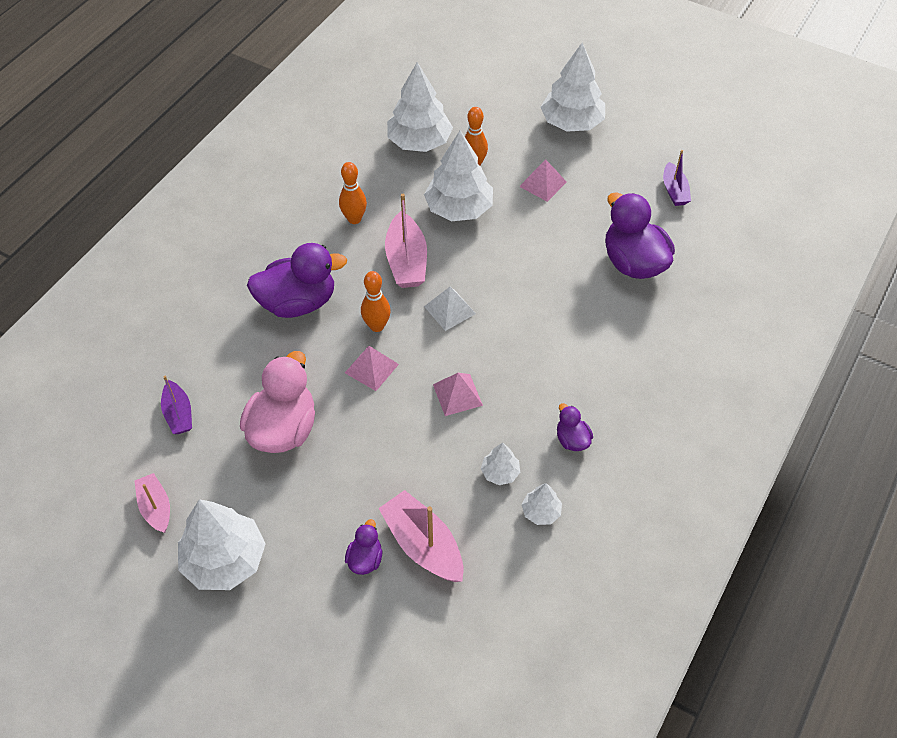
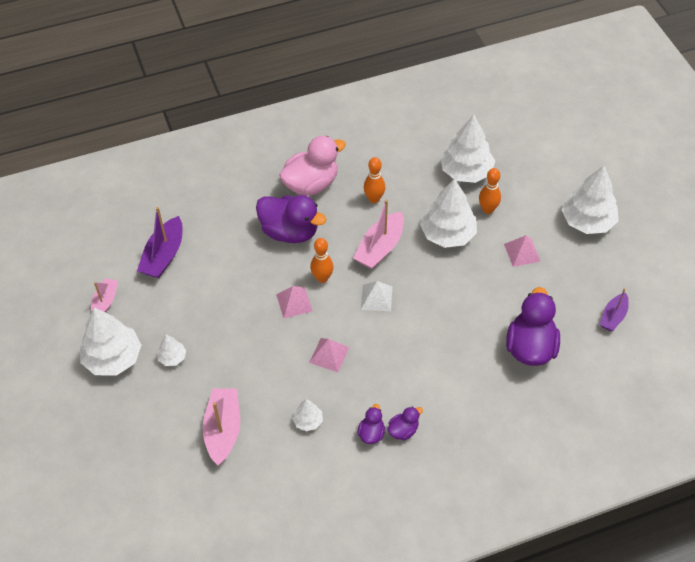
camera: 40 degrees right, 0 degrees up
purple boat [161,376,192,434] -> purple boat [137,207,182,278], size x1.62
pink duck [240,351,315,453] -> pink duck moved to [279,136,346,196]
purple duck [345,519,382,575] -> purple duck moved to [388,406,423,440]
white tree [521,483,562,525] -> white tree moved to [157,335,186,366]

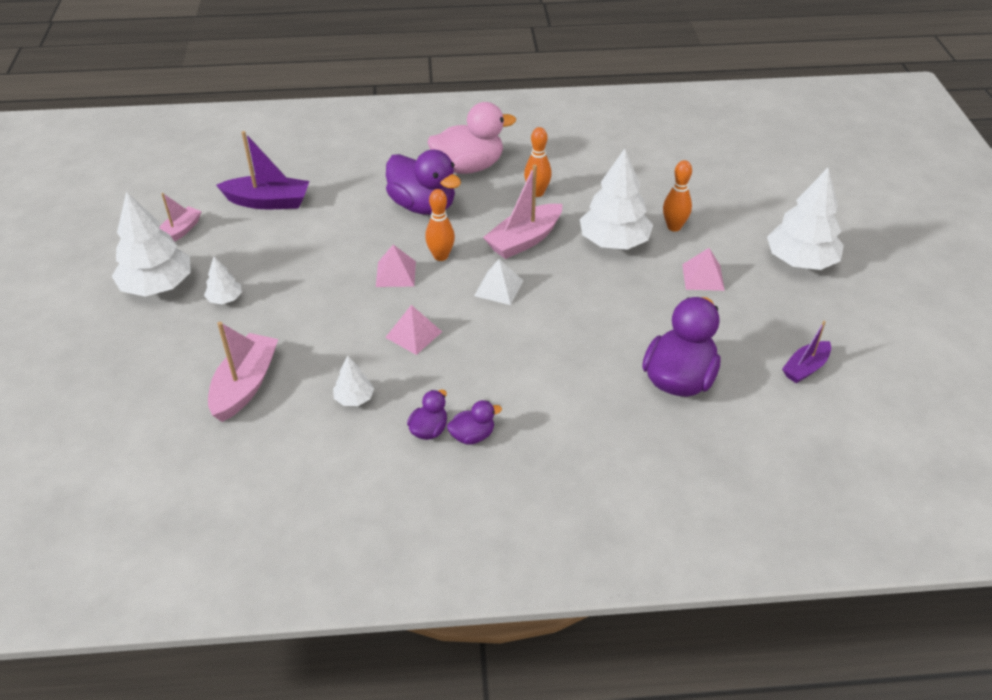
camera: 15 degrees right, 10 degrees down
purple boat [137,207,182,278] -> purple boat turned 120 degrees counterclockwise [216,131,309,209]
white tree [441,115,495,183] -> none

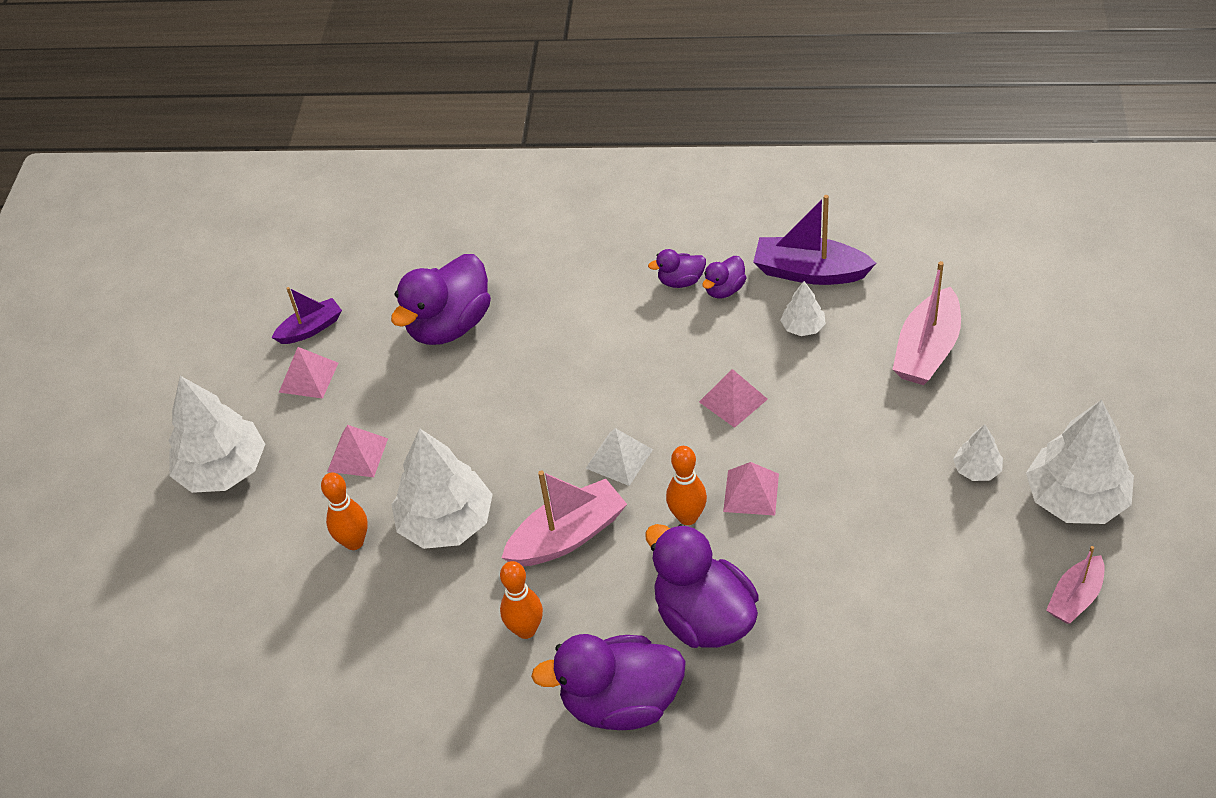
camera: 165 degrees left, 5 degrees up
purple boat [216,131,309,209] -> purple boat moved to [753,195,876,285]
pink duck [428,102,516,174] -> purple duck [531,634,686,730]
none -> pink pyramid [279,347,338,399]

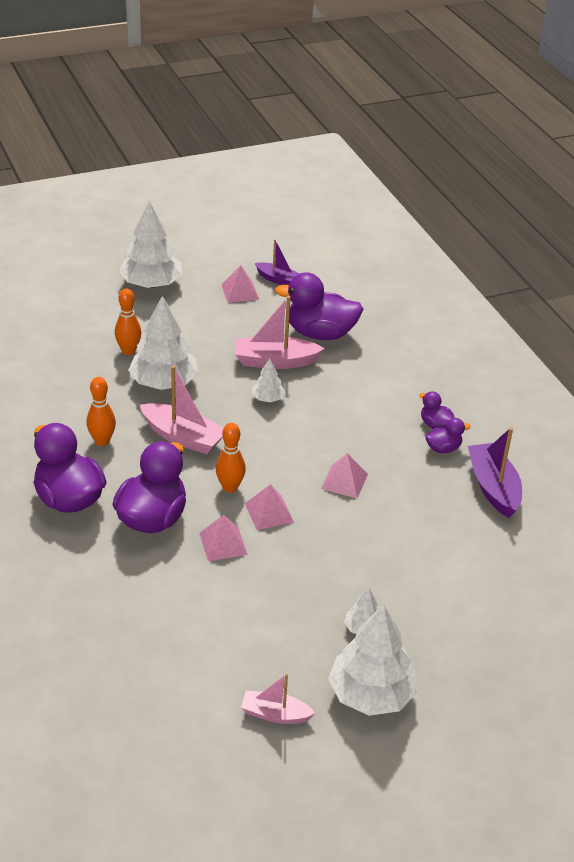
camera: 55 degrees right, 10 degrees down
pink pyramid [327,425,388,477] -> pink pyramid moved to [199,515,248,561]
white pyramid [586,428,653,486] -> none
purple duck [702,256,746,298] -> purple duck turned 150 degrees clockwise [425,418,470,453]
white tree [780,281,826,336] -> white tree moved to [252,359,285,402]
pink boat [892,261,961,385] -> pink boat moved to [235,296,325,369]

